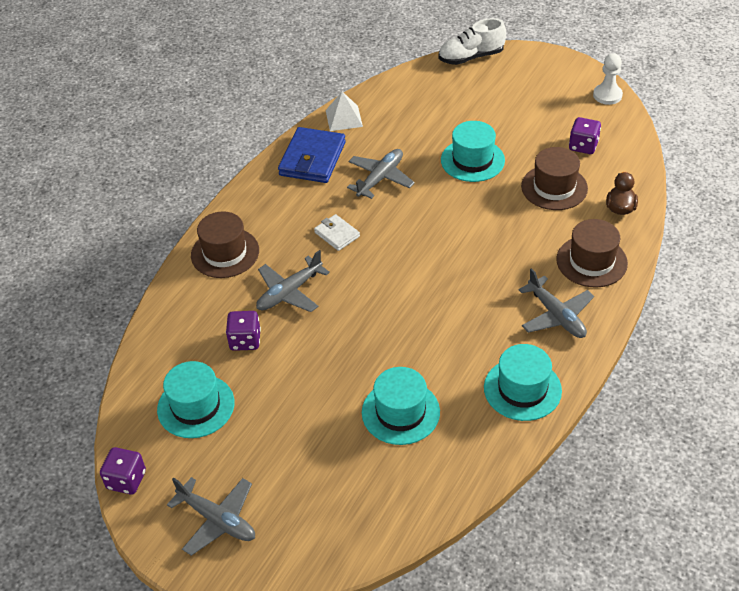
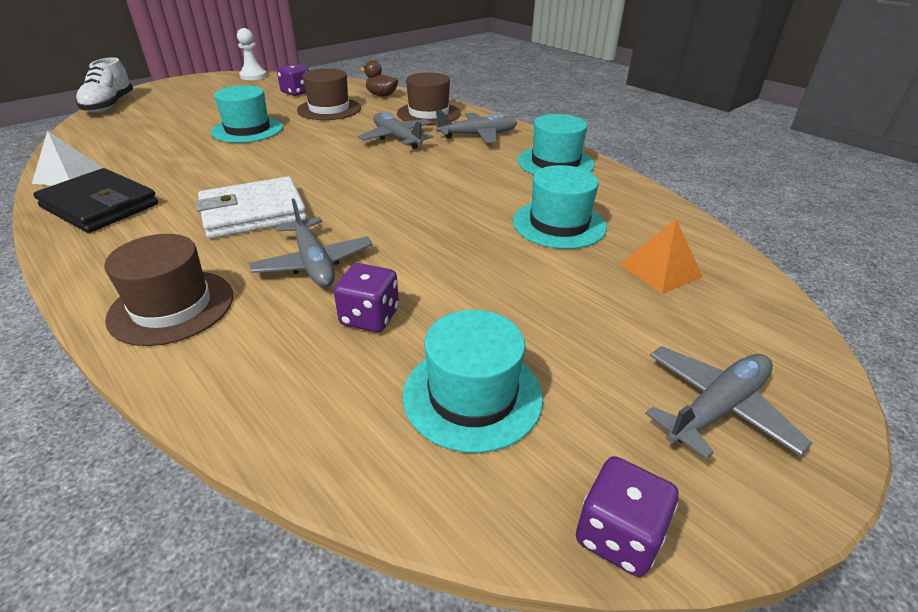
camera: 75 degrees left, 10 degrees down
blue wallet [278,127,346,183] -> black wallet [33,168,158,233]
white wallet [314,214,360,251] -> white wallet [195,176,307,239], size x1.85
grey plane [347,149,415,199] -> grey plane moved to [358,112,433,149]
none -> orange pyramid [620,219,703,294]

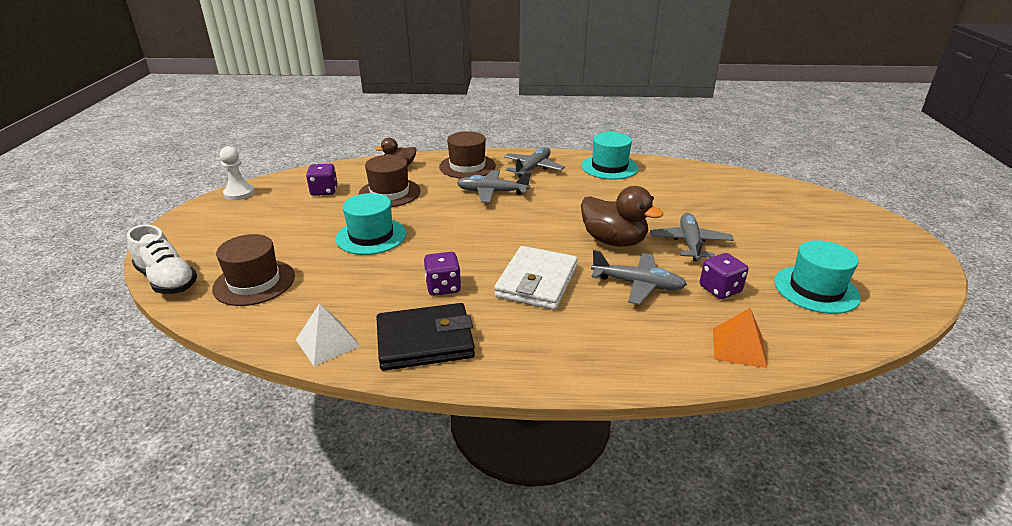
camera: 45 degrees left, 5 degrees down
brown hat [104,234,233,346] -> brown hat moved to [212,234,295,306]
turquoise hat [513,165,607,249] -> none
purple dice [576,456,679,577] -> purple dice moved to [424,252,461,296]
orange pyramid [620,219,703,294] -> orange pyramid moved to [713,308,767,368]
grey plane [645,346,812,460] -> grey plane moved to [650,213,734,261]
none -> brown duck [581,186,664,247]

